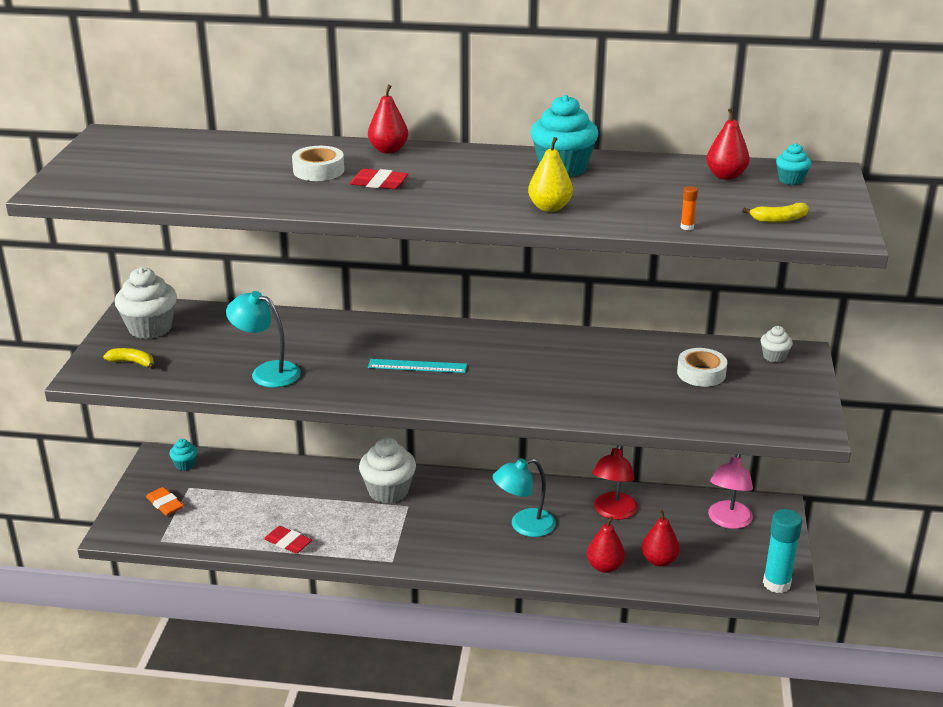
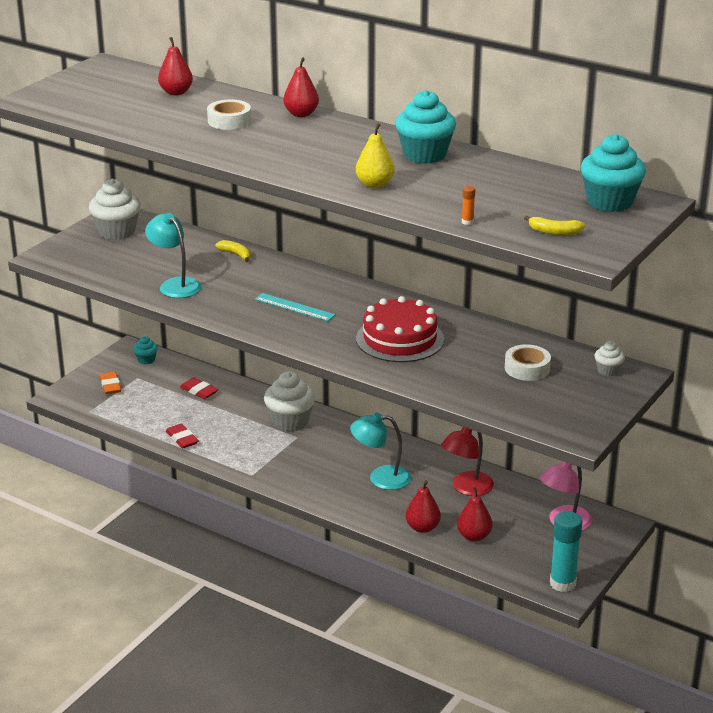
camera: 25 degrees right, 0 degrees up
yellow banana [103,348,155,369] -> yellow banana moved to [215,240,251,262]
red eraser [350,169,408,189] -> red eraser moved to [180,377,219,399]
red pear [706,108,750,180] -> red pear moved to [158,37,193,95]
turquoise cupcake [776,143,811,185] -> turquoise cupcake [580,134,646,212], size x1.99
none -> red cake [356,296,444,362]

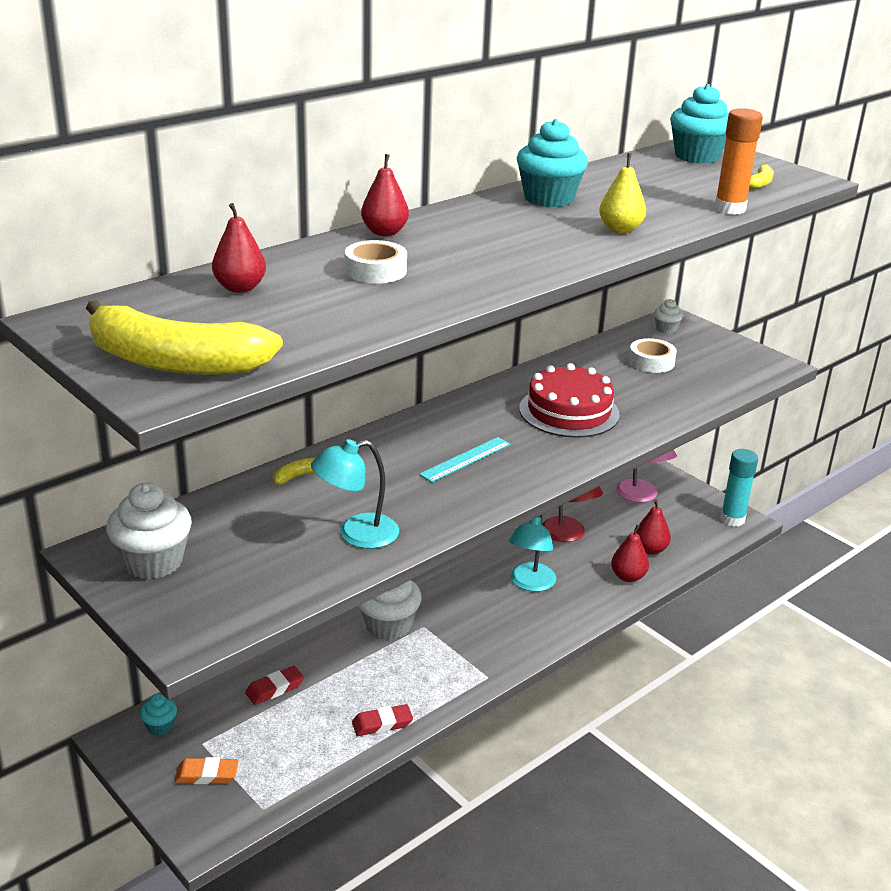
camera: 75 degrees left, 0 degrees up
orange glue stick [462,186,475,225] -> orange glue stick [714,108,763,215], size x2.40
none -> yellow banana [86,300,283,375]

